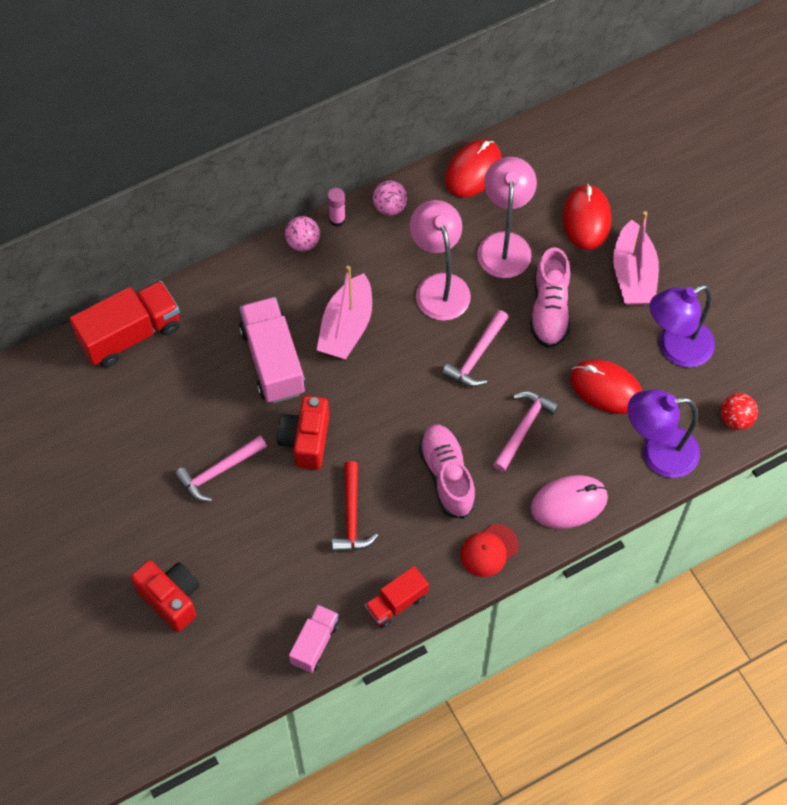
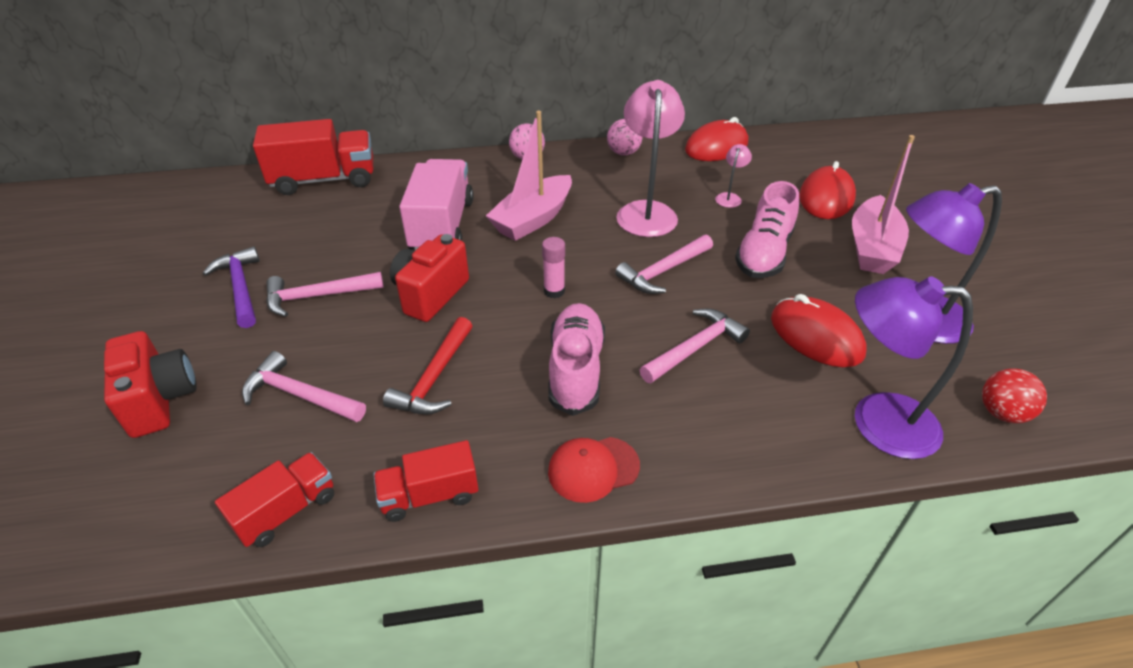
camera: 20 degrees right, 20 degrees down
pink truck [289,605,339,673] -> red truck [215,452,334,547]
pink glue stick [327,188,346,227] -> pink glue stick moved to [542,237,565,299]
pink lamp [477,157,537,278] -> pink lamp [715,144,752,208], size x0.44
pink mouse [531,475,608,529] -> none
none -> purple hammer [203,246,260,328]
none -> pink hammer [242,351,366,422]

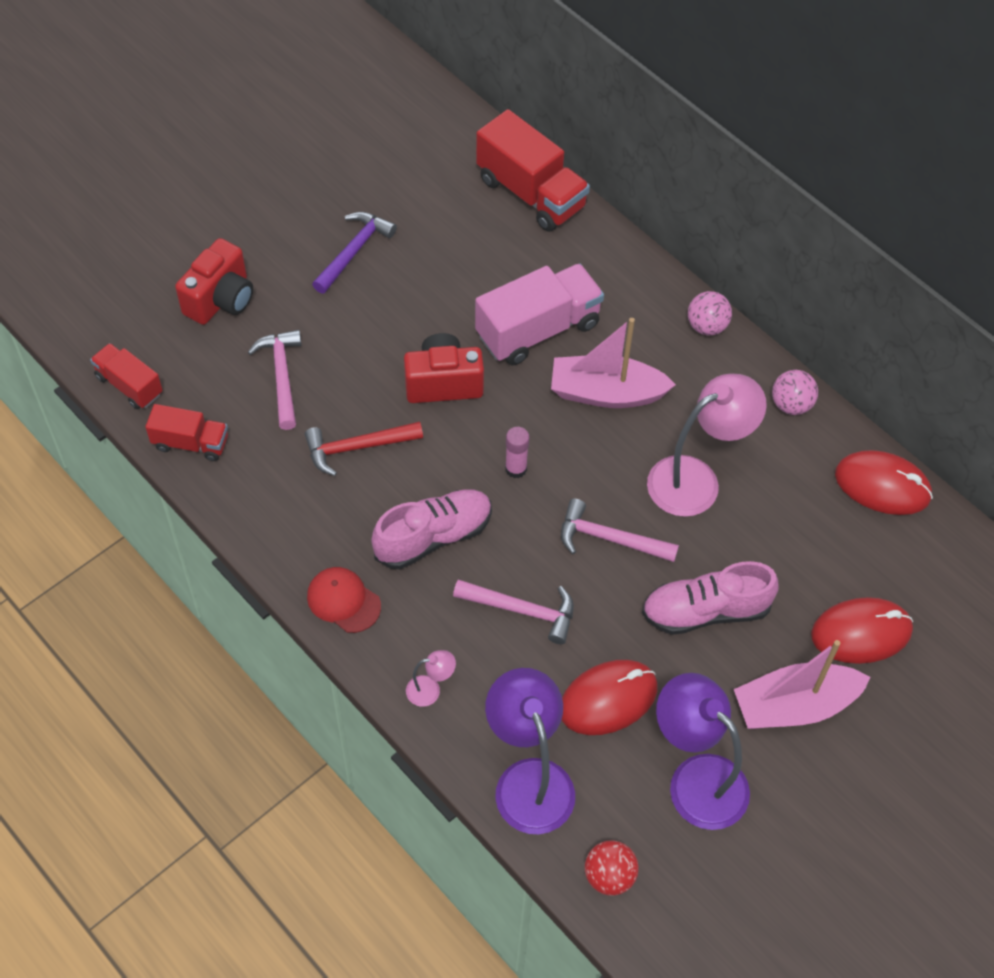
camera: 55 degrees right, 15 degrees up
pink hammer [266,272,384,317] -> none
red truck [373,440,479,522] -> red truck moved to [90,343,163,409]
pink lamp [715,144,752,208] -> pink lamp moved to [406,650,456,707]
red mouse [771,294,867,367] -> red mouse turned 45 degrees clockwise [561,660,658,735]

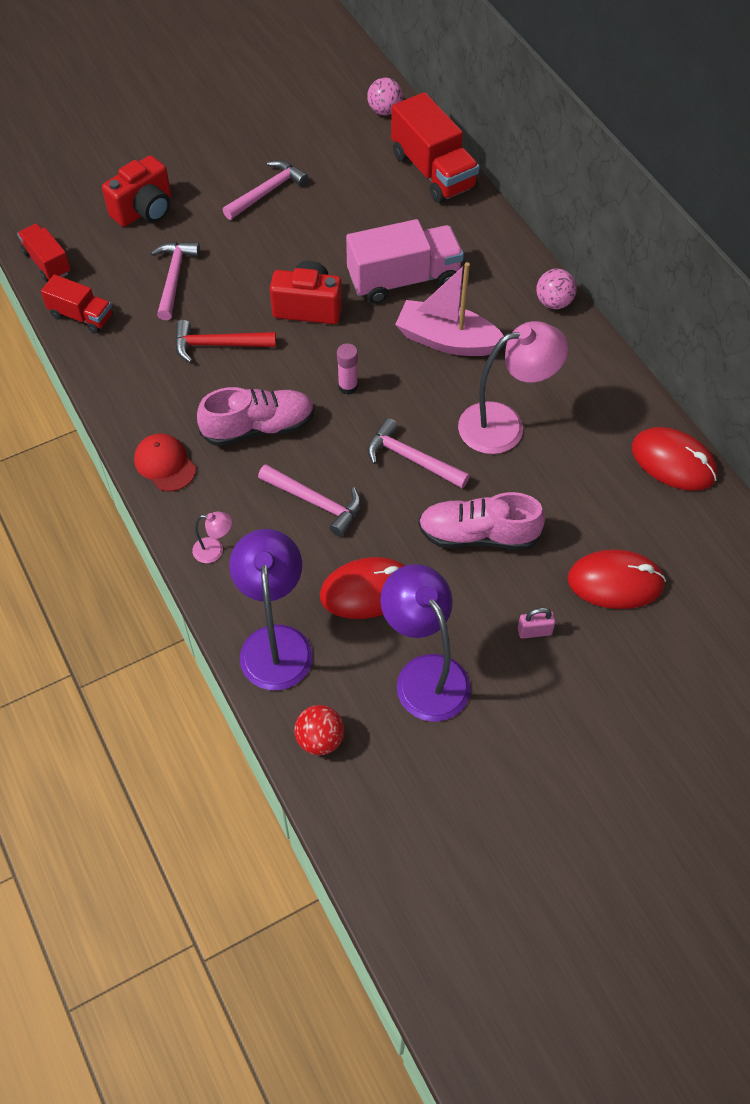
camera: 15 degrees right, 0 degrees up
purple hammer [312,212,397,294] -> pink hammer [223,160,309,220]
pink boat [734,640,871,729] -> pink padlock [518,608,556,639]
pink ball [772,370,818,415] -> pink ball moved to [367,77,403,115]

